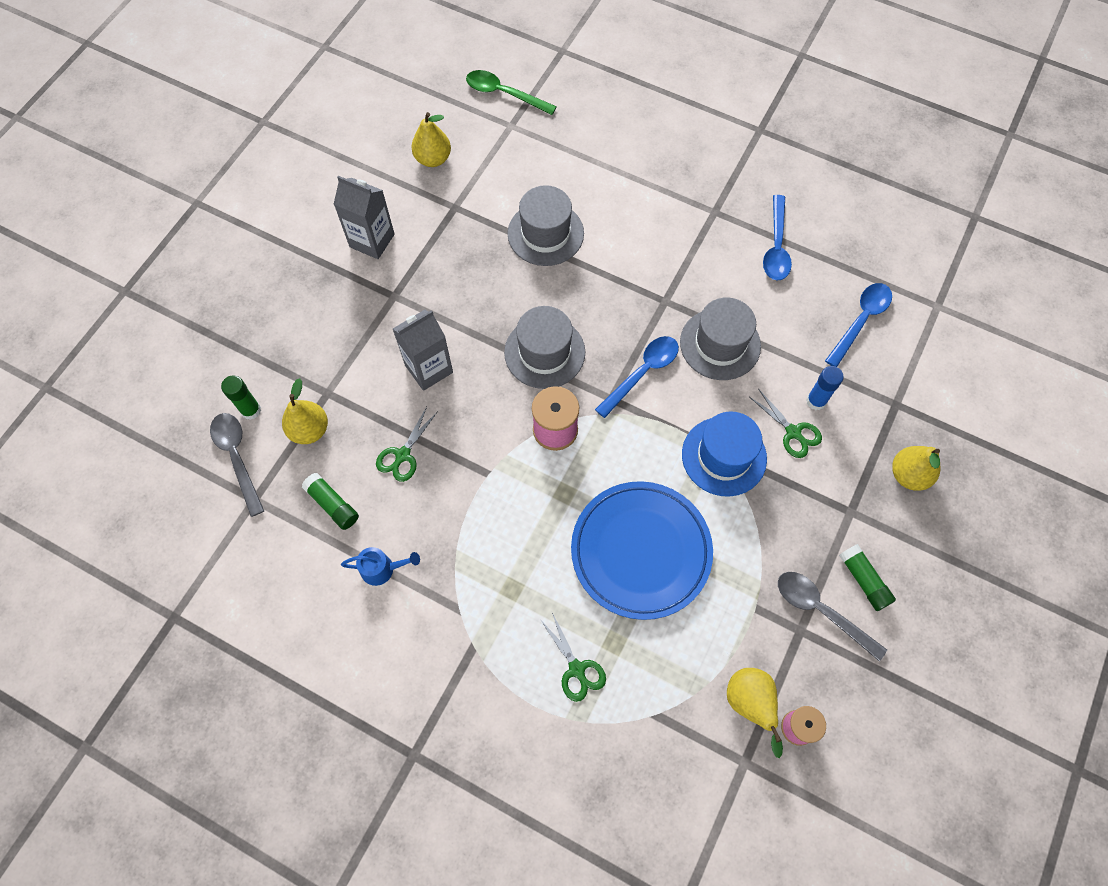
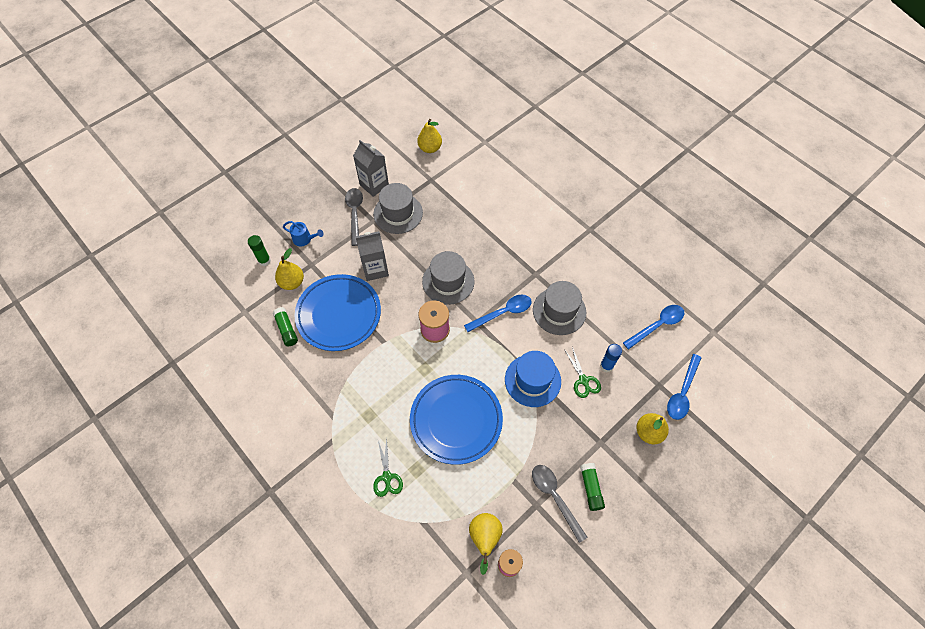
camera: 20 degrees right, 5 degrees down
grey spoon [210,413,264,517] -> grey spoon moved to [345,188,363,246]
blue watering can [341,547,420,586] -> blue watering can moved to [283,221,324,246]
green scissors [376,407,438,482] -> blue plate [294,274,381,351]
green spoon [466,70,557,115] -> none
grey hat [508,185,584,266] -> grey hat moved to [373,183,423,234]
blue spoon [763,195,792,280] -> blue spoon moved to [667,354,701,420]

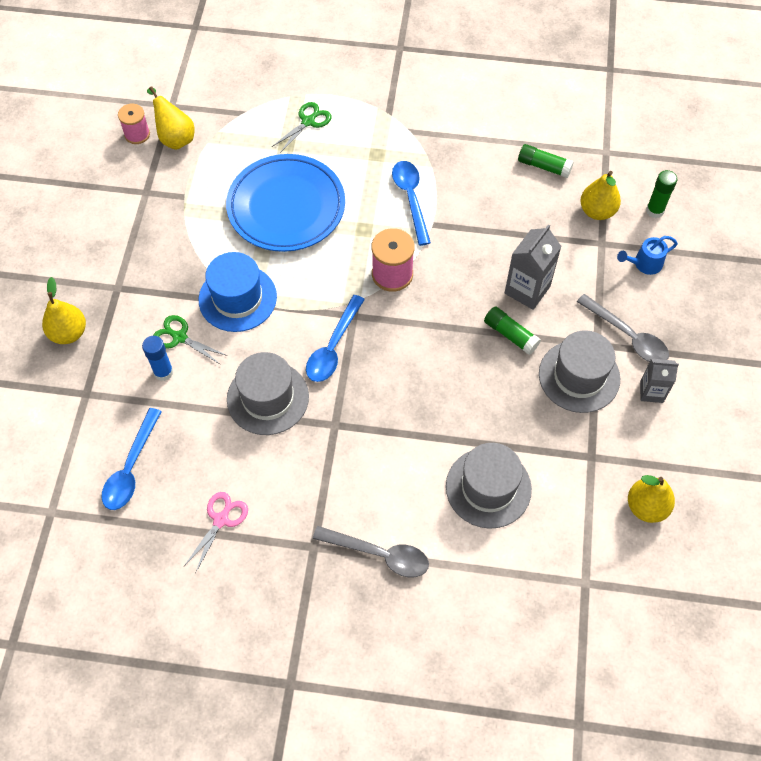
camera: 140 degrees right, 0 degrees up
blue plate [294,274,381,351] -> none
grey carton [353,140,389,197] -> grey carton [640,359,679,403], size x0.64
green scissors [373,438,403,497] -> green scissors turned 90 degrees clockwise [272,102,332,153]
grey hat [422,251,475,305] -> grey hat moved to [446,443,532,529]
grey spoon [532,465,588,543] -> grey spoon moved to [313,526,429,577]
green glue stick [580,463,605,511] -> green glue stick moved to [484,306,541,355]
blue spoon [667,354,701,420] -> blue spoon moved to [392,161,431,246]
none -> pink scissors [184,492,248,572]

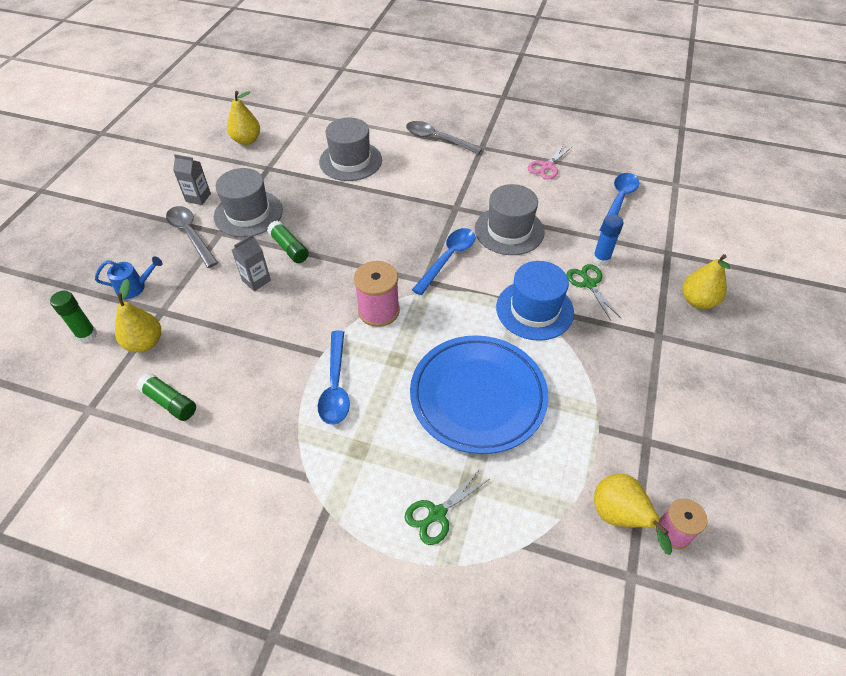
camera: 170 degrees left, 10 degrees down
green scissors [153,315,228,365] -> green scissors turned 150 degrees counterclockwise [567,264,621,321]
grey carton [505,224,562,310] -> grey carton [232,234,271,291], size x0.64

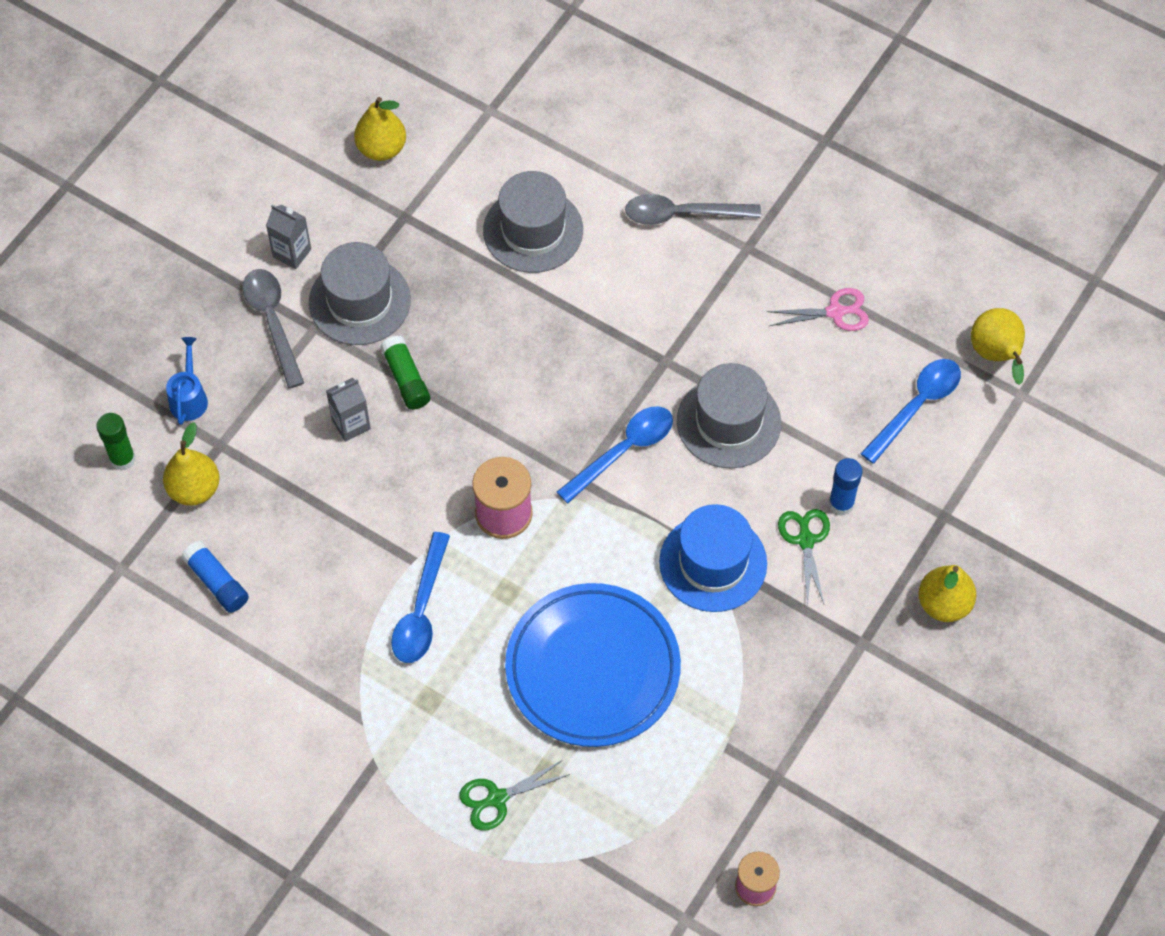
camera: 15 degrees right, 10 degrees up
blue watering can [95,257,163,299] -> blue watering can turned 90 degrees counterclockwise [166,337,208,425]
green glue stick [136,373,196,421] -> blue glue stick [181,541,249,613]
grey spoon [406,121,482,154] -> grey spoon turned 45 degrees counterclockwise [625,194,761,225]
pink scissors [528,144,573,180] -> pink scissors turned 150 degrees counterclockwise [767,288,869,331]
yellow pear [594,474,672,555] -> yellow pear moved to [971,308,1025,385]

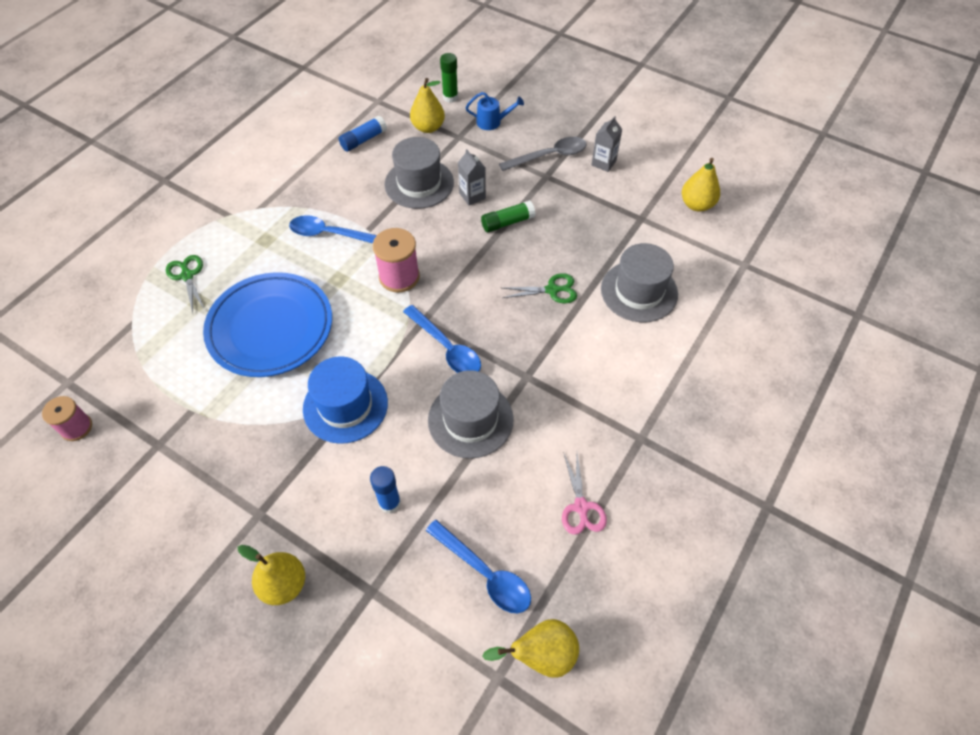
camera: 90 degrees right, 5 degrees down
grey hat [309,242,411,345] -> grey hat moved to [384,137,454,209]
grey spoon [625,194,761,225] -> none
green scissors [778,509,830,605] -> green scissors moved to [502,273,577,304]

